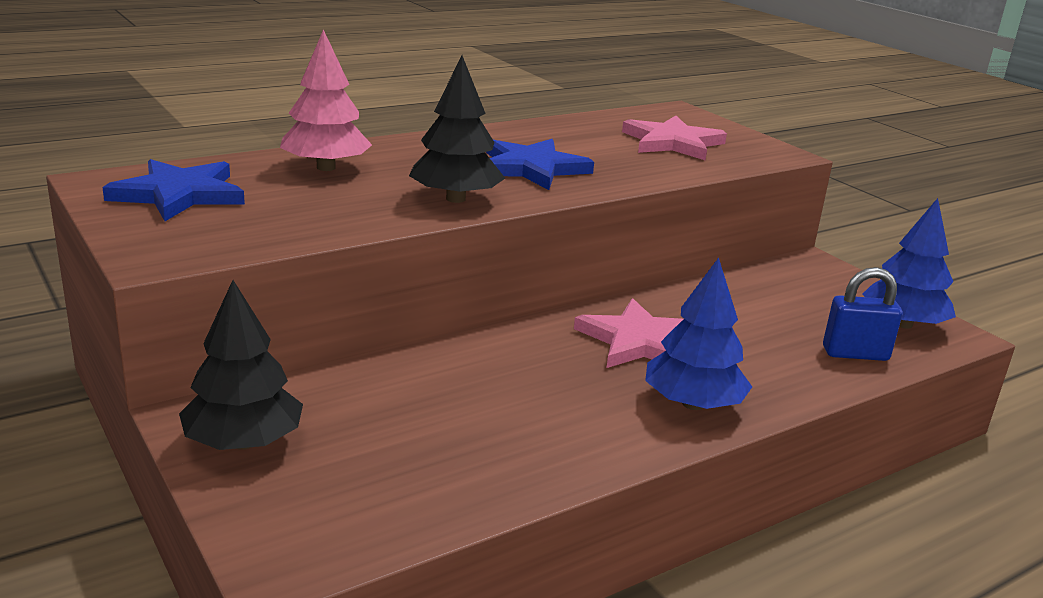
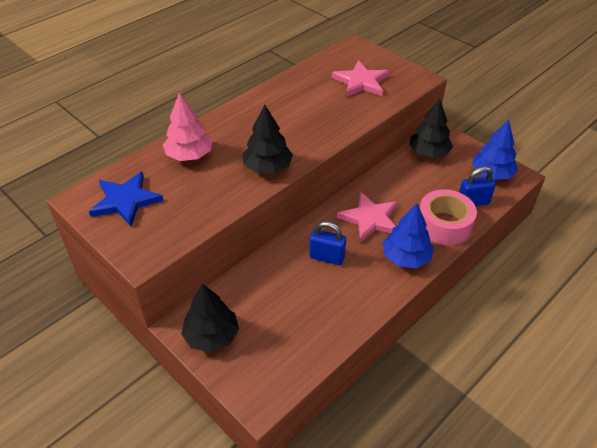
camera: 10 degrees left, 20 degrees up
blue star [486,139,594,190] -> none
none -> blue padlock [310,221,346,265]
none -> black tree [409,99,453,158]
none -> pink tape [420,189,477,246]

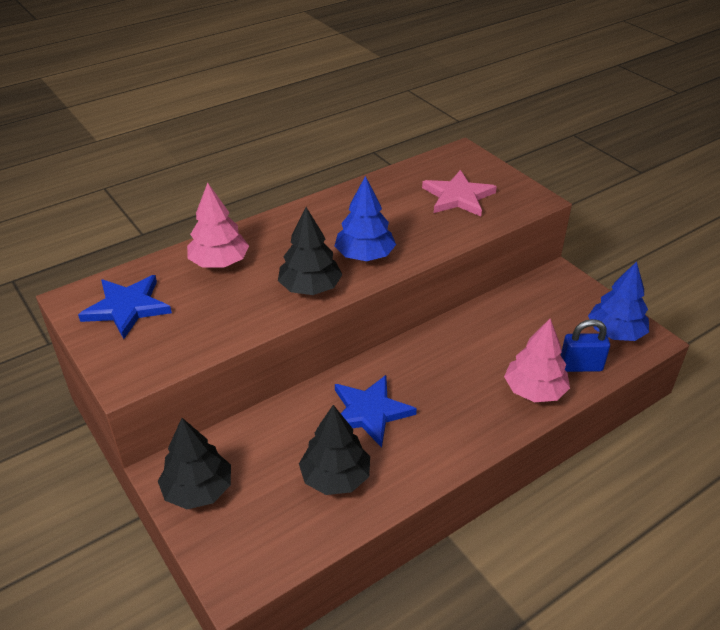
camera: 10 degrees right, 5 degrees down
blue padlock [310,221,346,265] -> blue star [335,375,417,448]
pink star [337,192,398,242] -> none
blue tree [382,203,434,268] -> blue tree moved to [335,176,396,261]
black tree [409,99,453,158] -> black tree moved to [299,405,370,495]
pink tape [420,189,477,246] -> pink tree [504,319,570,402]

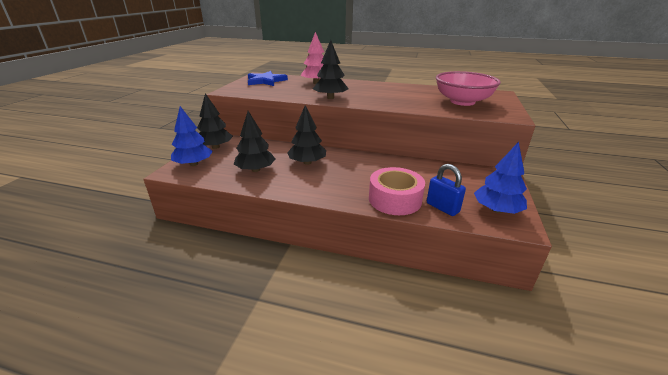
camera: 50 degrees right, 10 degrees down
blue tree [335,176,396,261] -> blue tree moved to [171,106,213,166]
blue star [335,375,417,448] -> black tree [287,105,326,165]
pink star [422,170,497,216] -> pink bowl [436,71,501,106]
pink tree [504,319,570,402] -> pink tape [369,167,425,215]

